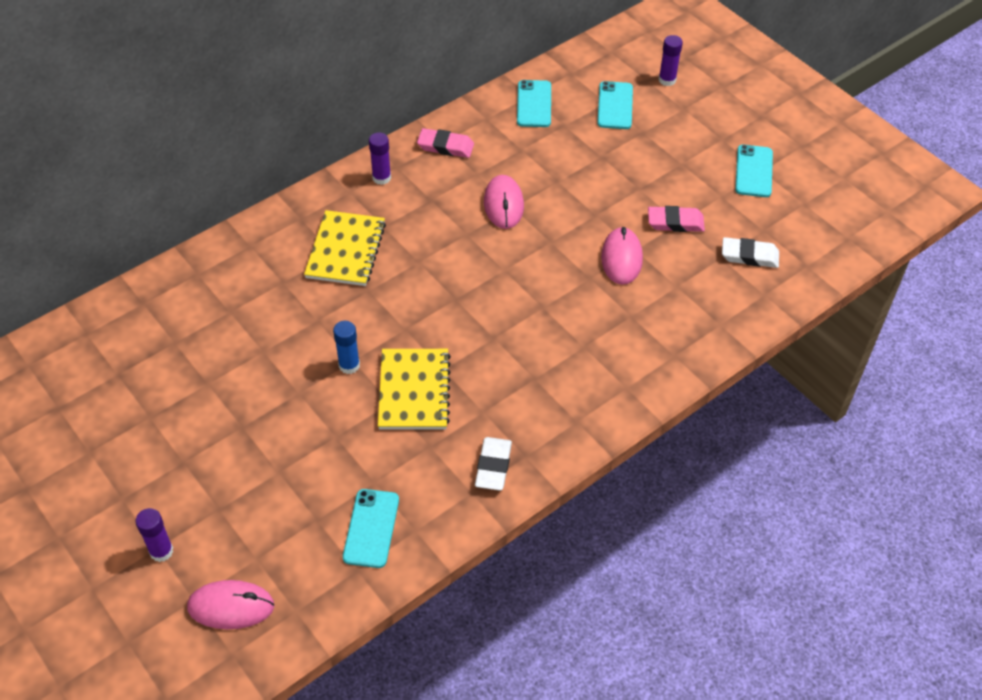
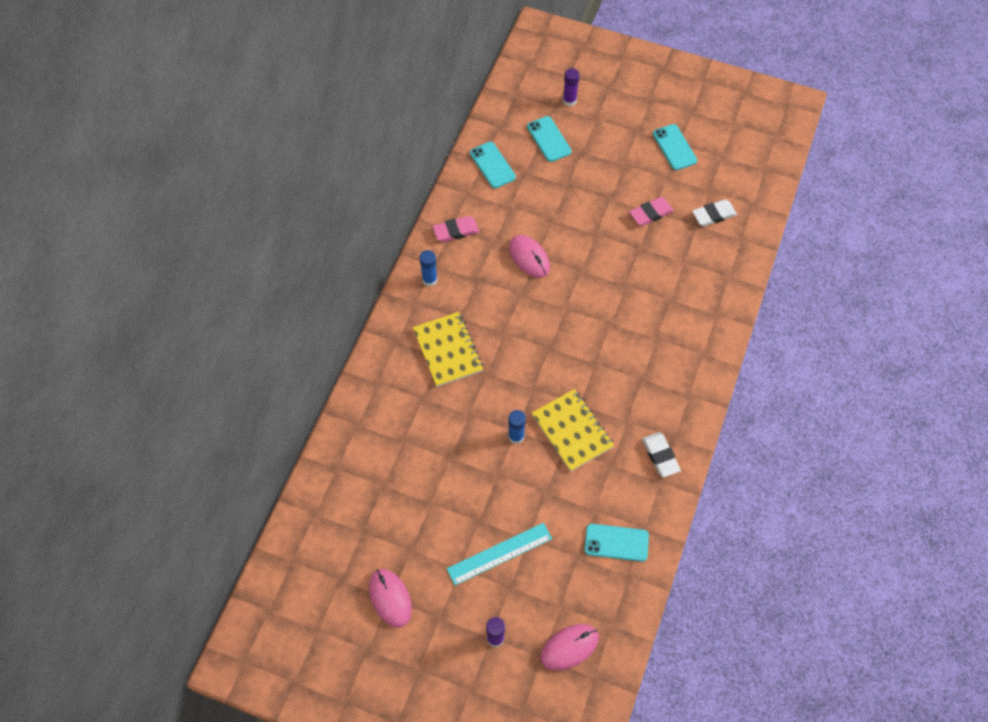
camera: 30 degrees left, 10 degrees up
turquoise phone [343,489,399,568] -> turquoise phone turned 60 degrees counterclockwise [585,524,649,562]
purple glue stick [369,132,391,185] -> blue glue stick [419,250,437,286]
pink mouse [601,227,643,285] -> pink mouse moved to [369,569,412,628]
none -> turquoise ruler [447,523,552,585]

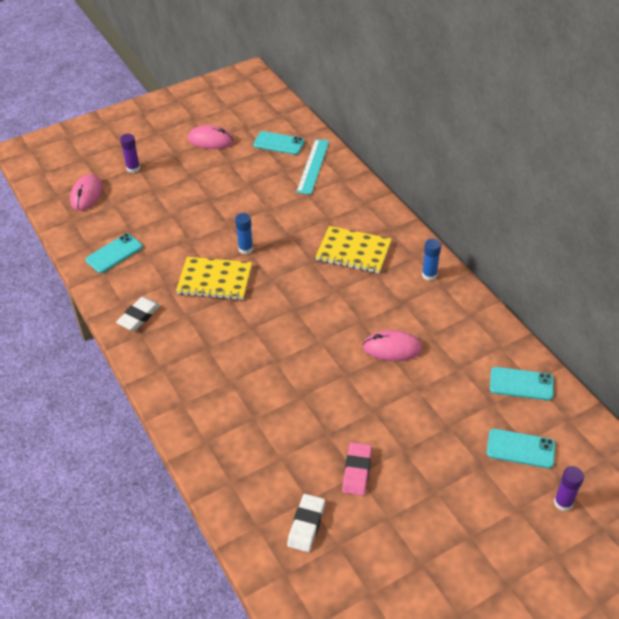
camera: 130 degrees right, 15 degrees down
pink eraser [433,216,479,242] -> none
turquoise ruler [447,523,552,585] -> turquoise ruler moved to [296,139,330,195]
white eraser [642,432,681,477] -> white eraser turned 75 degrees counterclockwise [116,297,160,331]
turquoise phone [653,124,697,170] -> turquoise phone moved to [253,131,305,155]

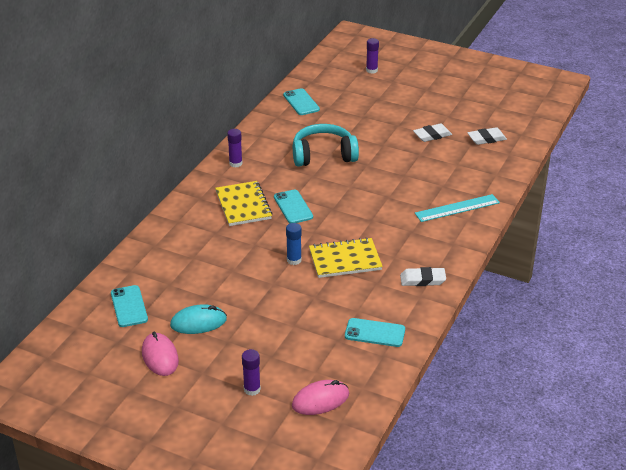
camera: 125 degrees left, 10 degrees down
yellow notebook [176,257,252,300] -> yellow notebook turned 75 degrees counterclockwise [309,237,383,278]
turquoise ruler [296,139,330,195] -> turquoise ruler moved to [415,194,500,222]
pink eraser [342,442,372,496] -> white eraser [413,123,452,142]
pink mouse [363,330,423,361] -> turquoise headphones [293,124,359,167]
blue glue stick [422,239,441,281] -> purple glue stick [227,129,243,168]
turquoise phone [487,429,555,469] -> turquoise phone moved to [274,190,313,223]
none -> turquoise mouse [170,304,227,334]

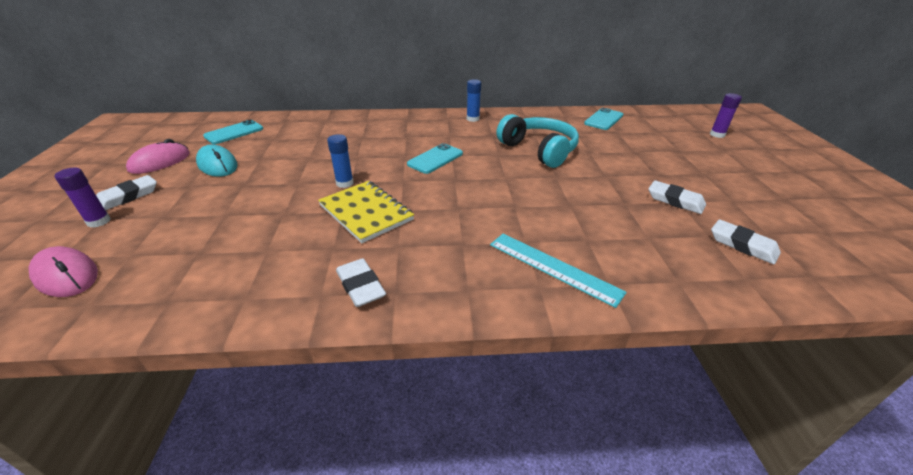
camera: 60 degrees right, 0 degrees up
yellow notebook [215,181,273,226] -> none
purple glue stick [227,129,243,168] -> blue glue stick [467,79,481,122]
turquoise phone [345,318,405,347] -> none
none -> white eraser [96,175,157,210]

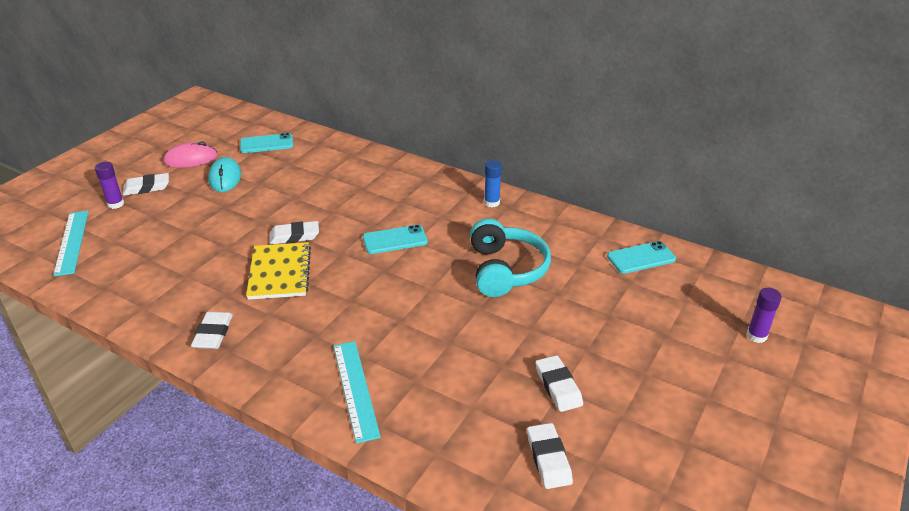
camera: 35 degrees right, 0 degrees up
pink mouse [28,246,98,297] -> turquoise ruler [53,211,89,276]
blue glue stick [327,134,354,188] -> white eraser [270,221,319,244]

